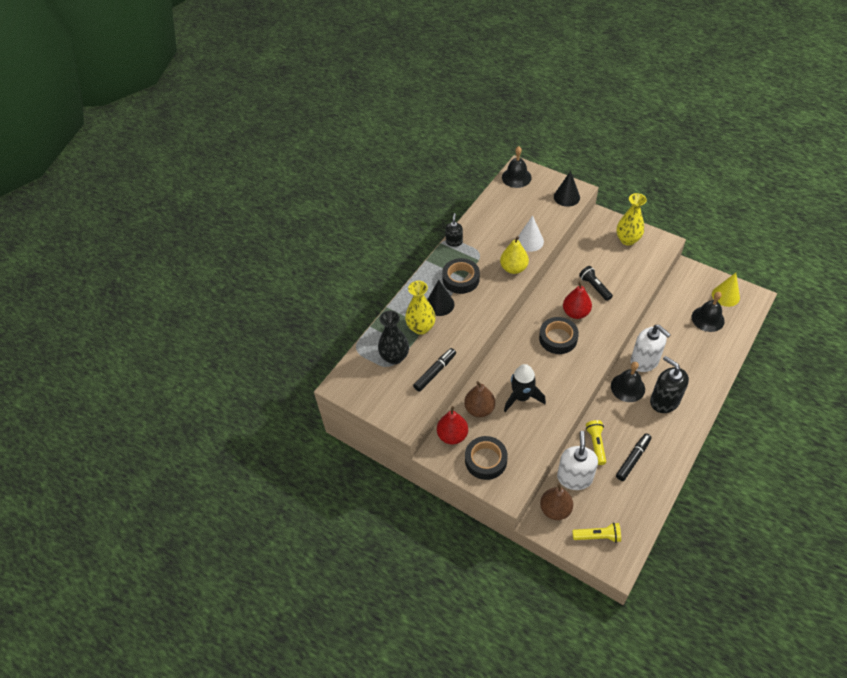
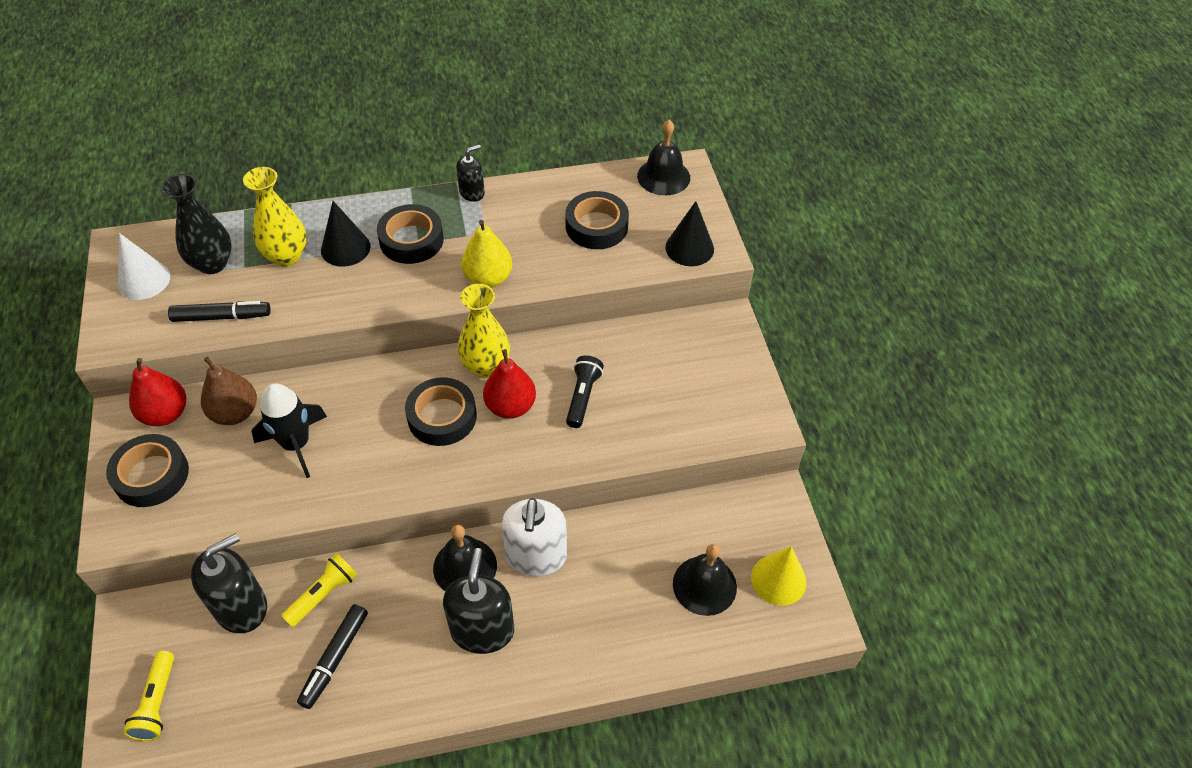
camera: 40 degrees right, 0 degrees up
white cone [518,215,544,252] -> white cone moved to [118,233,170,300]
brown pear [540,484,573,520] -> none
white soap dispenser [557,431,598,490] -> black soap dispenser [191,533,267,633]
yellow flashlight [572,522,621,543] -> yellow flashlight turned 45 degrees clockwise [123,651,174,741]
yellow vase [616,193,647,246] -> yellow vase moved to [458,284,510,378]
black marker [616,433,652,481] -> black marker turned 120 degrees clockwise [297,604,368,709]
none -> black tape [565,191,629,249]

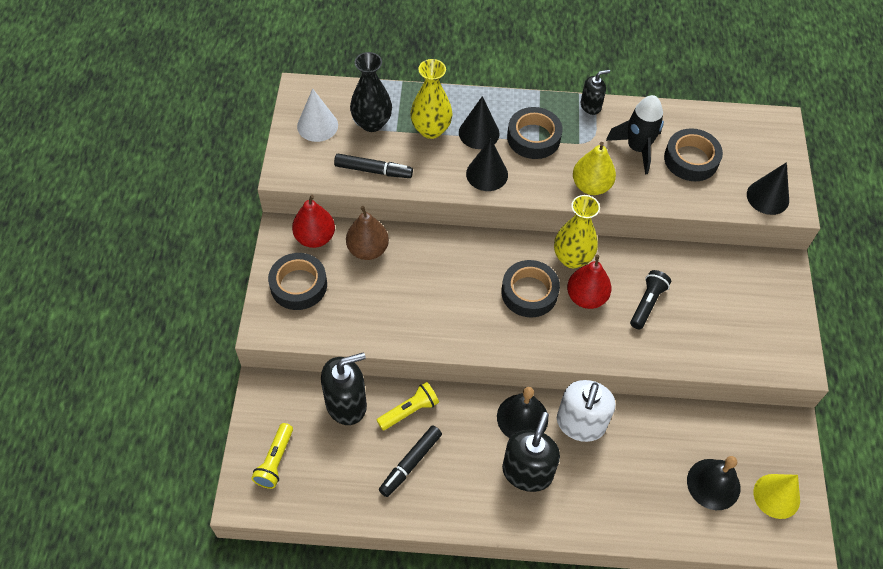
camera: 15 degrees right, 5 degrees up
black rocket [251,383,327,478] -> black rocket moved to [606,95,664,174]
black bell [637,120,690,195] -> none
none -> black cone [466,138,508,191]

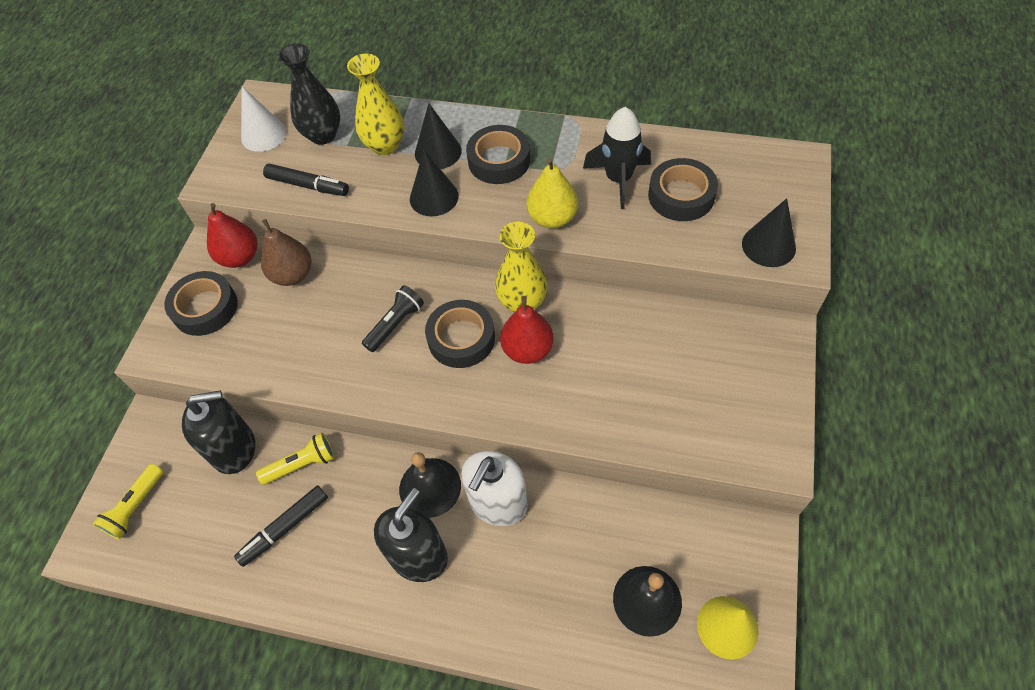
camera: 15 degrees right, 0 degrees up
black soap dispenser [581,70,610,115] -> none
black flashlight [630,270,671,330] -> black flashlight moved to [362,285,424,352]

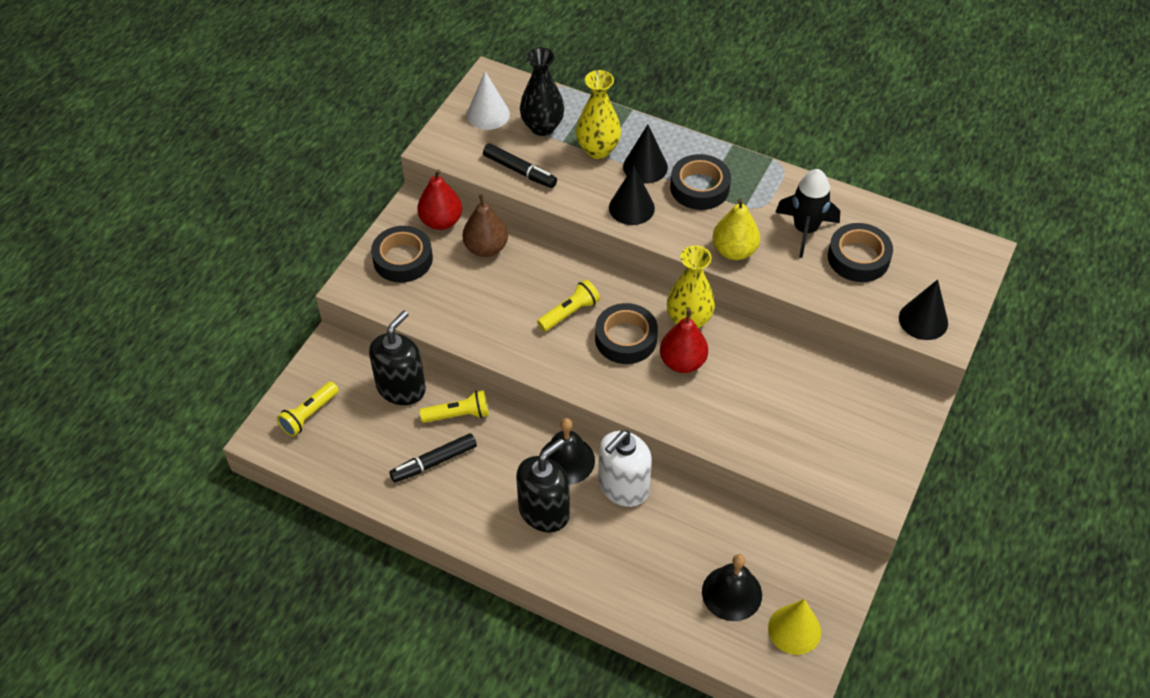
camera: 10 degrees right, 5 degrees down
black soap dispenser [182,390,255,474] -> black soap dispenser turned 60 degrees counterclockwise [369,310,426,405]
black flashlight [362,285,424,352] -> yellow flashlight [537,280,600,331]

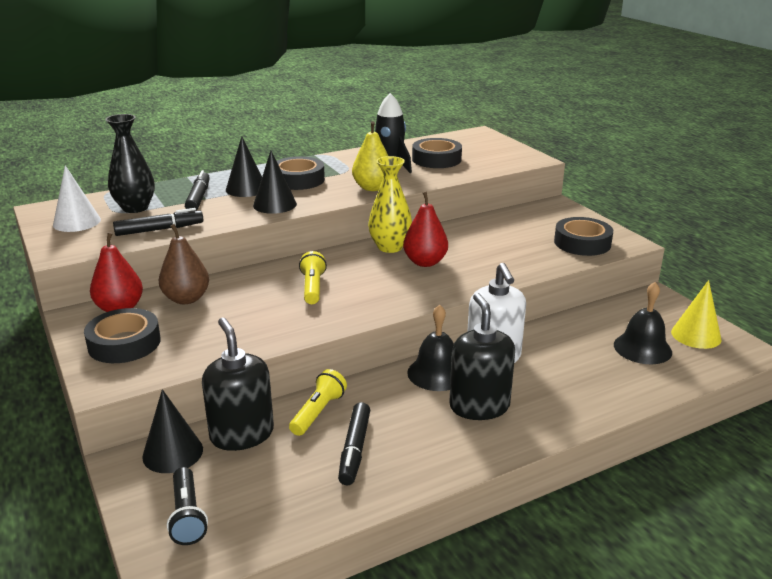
camera: 55 degrees left, 25 degrees down
yellow flashlight [277,381,339,436] -> black flashlight [167,467,208,545]
yellow vase [576,70,621,159] -> black marker [185,170,210,211]
black tape [595,303,658,364] -> black tape moved to [554,217,613,256]
black cone [899,279,948,340] -> black cone moved to [142,389,203,473]

